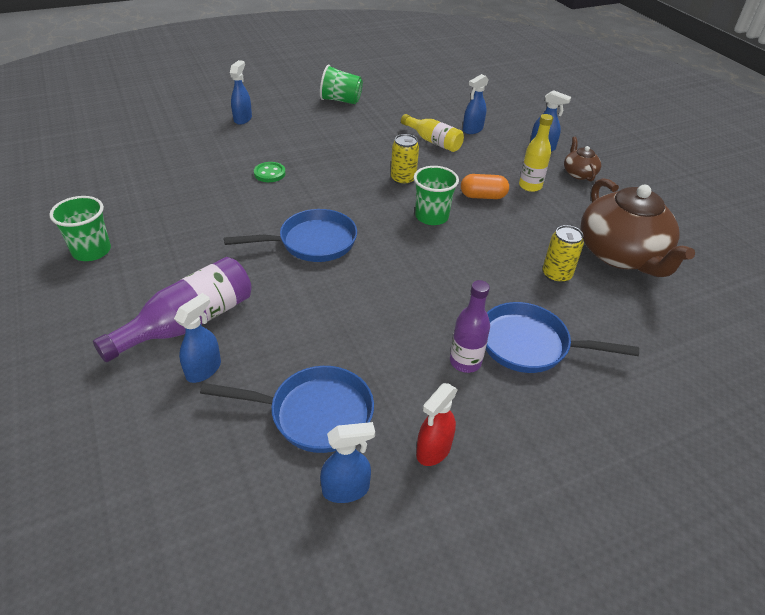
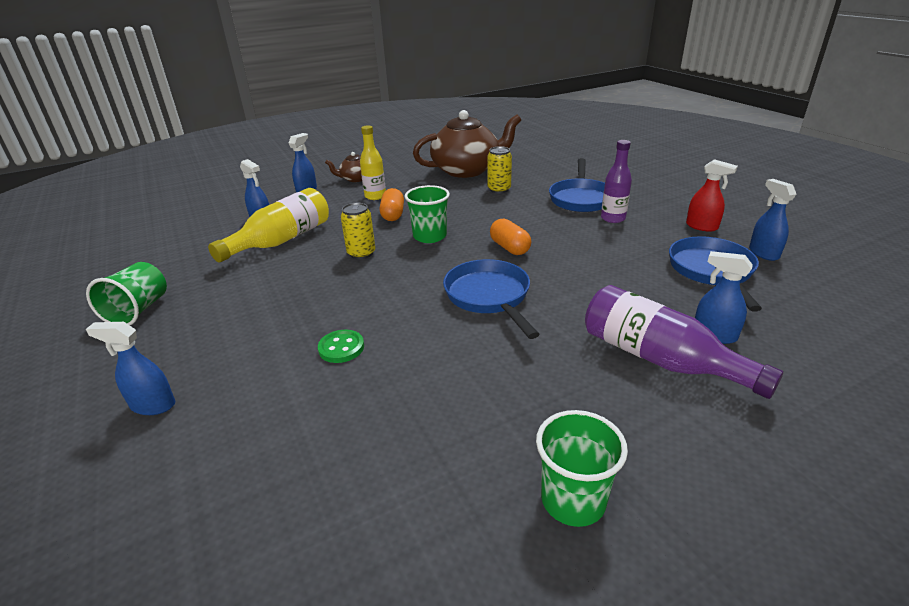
camera: 90 degrees left, 10 degrees down
yellow bottle [401,114,464,152] -> yellow bottle [208,188,329,263], size x1.53
none -> orange capsule [490,219,531,255]

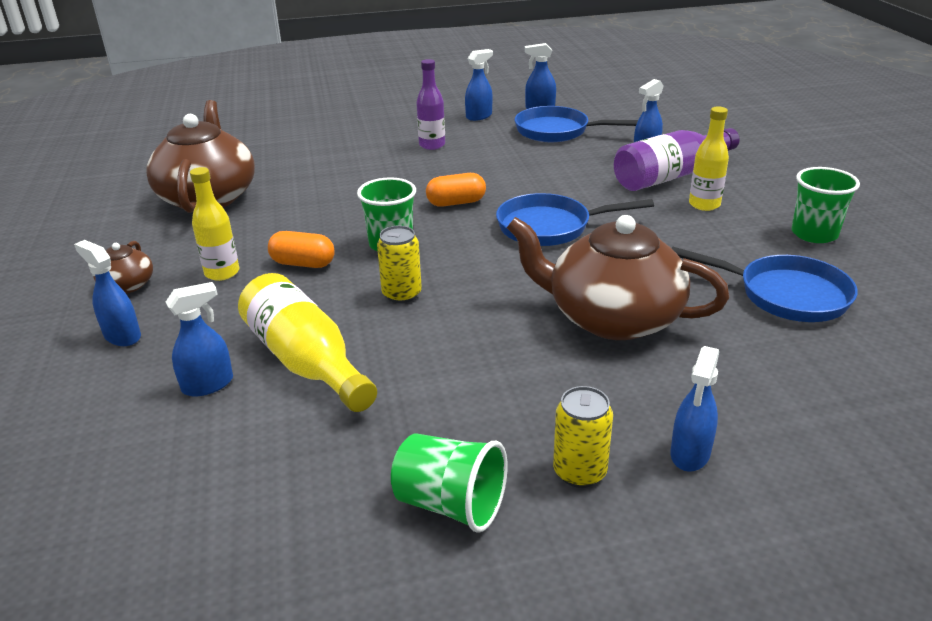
camera: 75 degrees left, 0 degrees up
green button [318,330,364,363] -> brown teapot [507,215,729,340]
yellow can [487,146,512,193] -> yellow can moved to [553,386,613,488]
blue pan [549,158,605,212] -> blue pan moved to [672,247,858,322]
red spray bottle [686,159,738,232] -> blue spray bottle [465,49,493,121]
none -> yellow bottle [689,107,729,211]

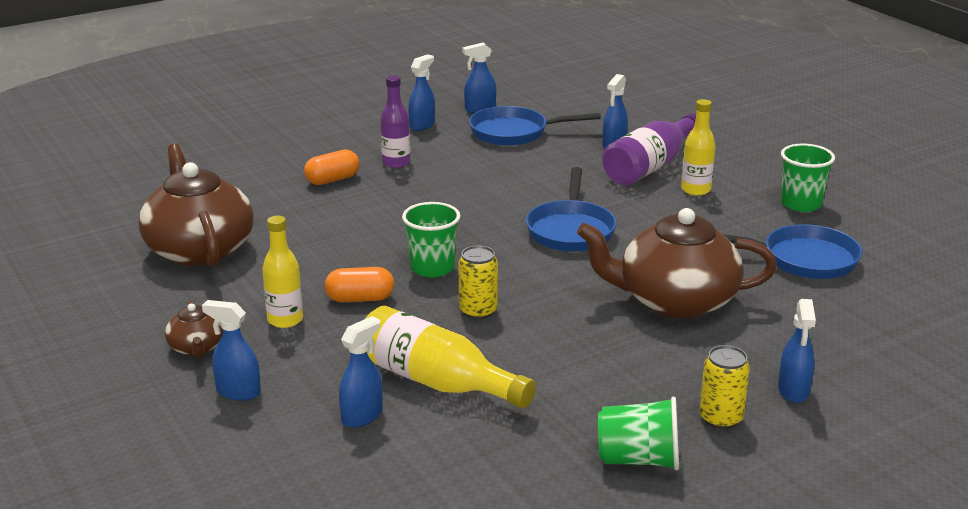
camera: 20 degrees left, 5 degrees down
orange capsule [426,173,486,207] -> orange capsule moved to [304,149,359,185]
blue pan [496,193,654,246] -> blue pan turned 60 degrees counterclockwise [526,167,617,252]

